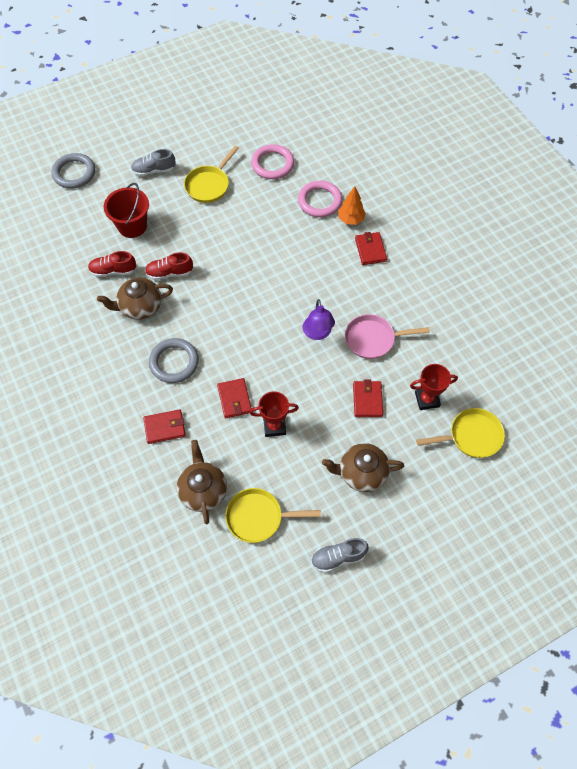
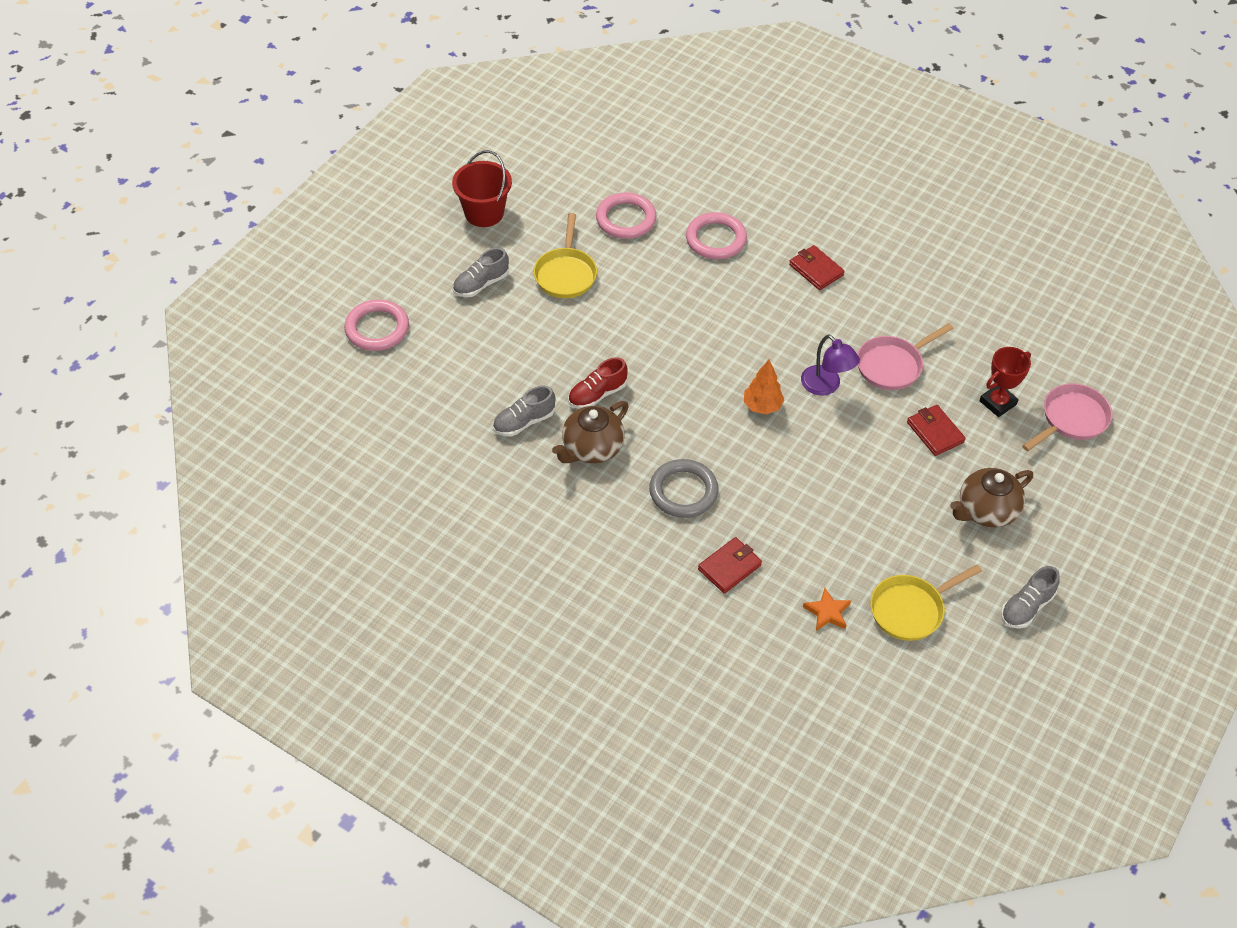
camera: 30 degrees left, 10 degrees down
grey ring [51,153,95,189] -> pink ring [344,300,409,351]
red shoe [88,251,136,277] -> grey shoe [493,386,556,437]
red bucket [104,183,149,238] -> red bucket moved to [452,150,512,227]
brown teapot [177,440,227,524] -> orange star [803,588,851,631]
red wallet [217,378,252,418] -> none
red trophy [249,392,299,437] -> none
orange tree [338,186,366,225] -> orange tree moved to [744,359,784,414]
yellow pan [416,408,505,458] -> pink pan [1022,383,1113,451]

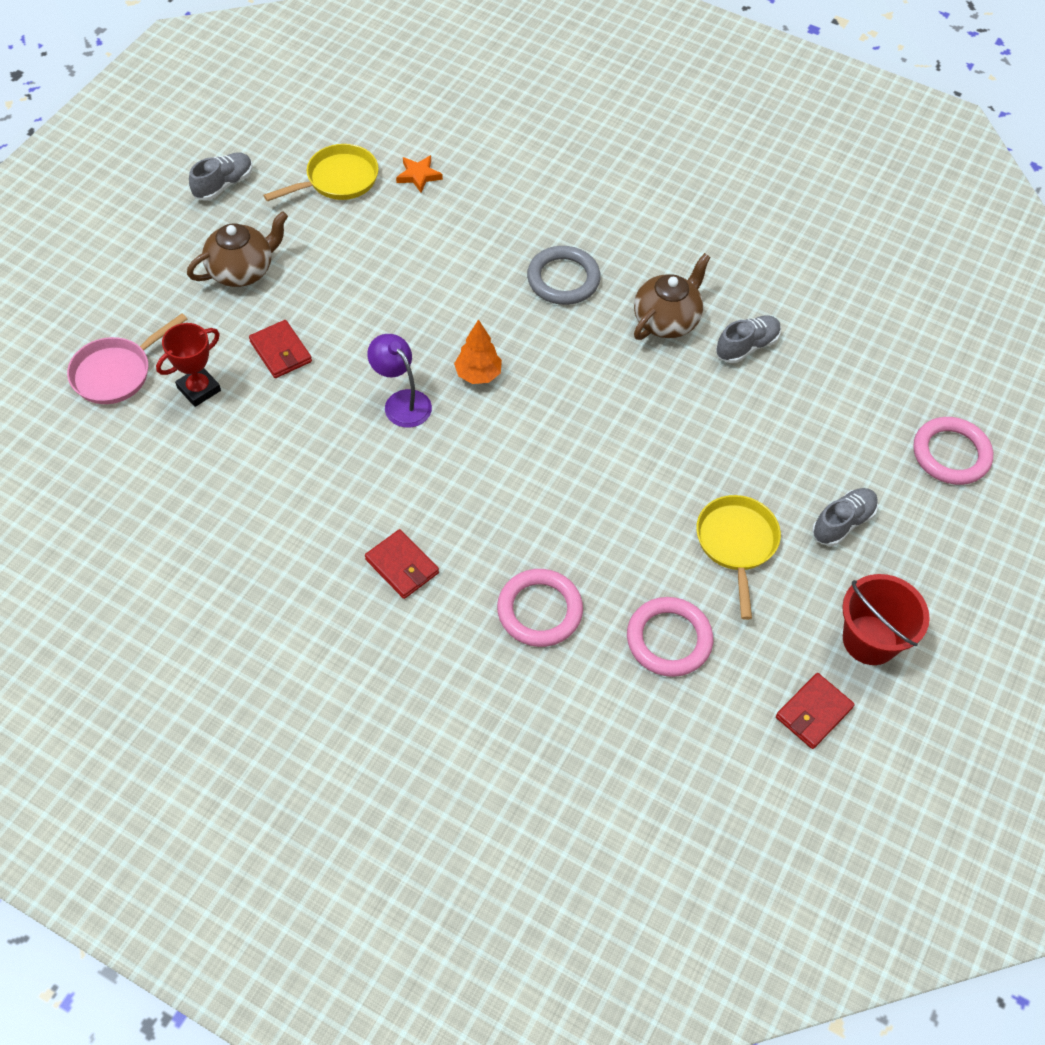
camera: 175 degrees right, 5 degrees up
red shoe [568,357,628,409] -> none
red wallet [698,537,762,594] -> red wallet moved to [776,673,855,749]
pink pan [857,323,953,390] -> none

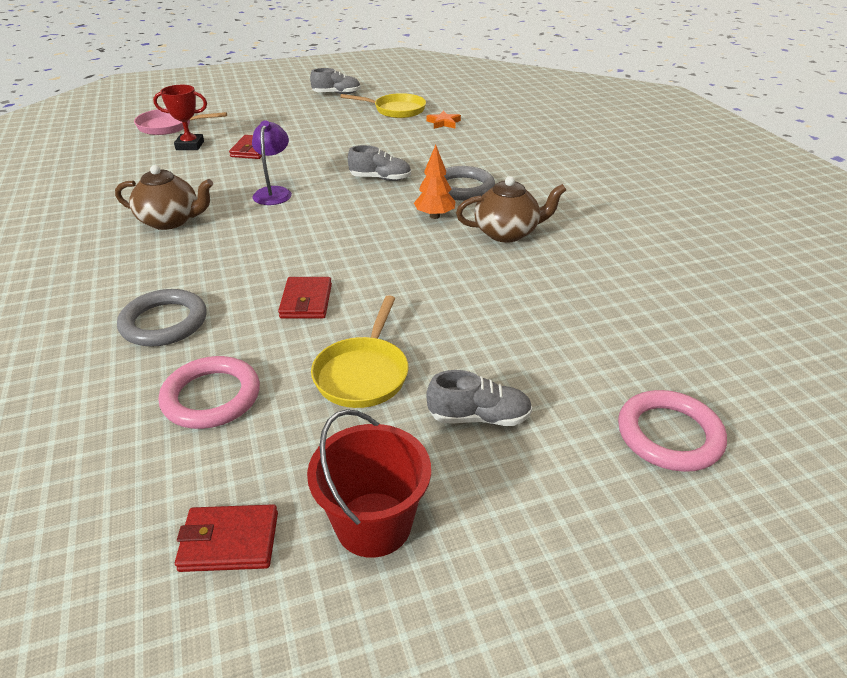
camera: 45 degrees right, 20 degrees down
brown teapot [187,211,288,287] -> brown teapot moved to [115,165,213,230]
red wallet [365,529,439,599] -> red wallet moved to [278,277,332,318]
orange tree [454,319,502,384] -> orange tree moved to [414,145,456,219]
pink ring [497,569,583,647] -> grey ring [117,289,207,347]
yellow pan [696,495,781,620] -> yellow pan turned 150 degrees clockwise [311,295,408,408]
grey shoe [716,315,781,363] -> grey shoe moved to [348,145,411,181]

